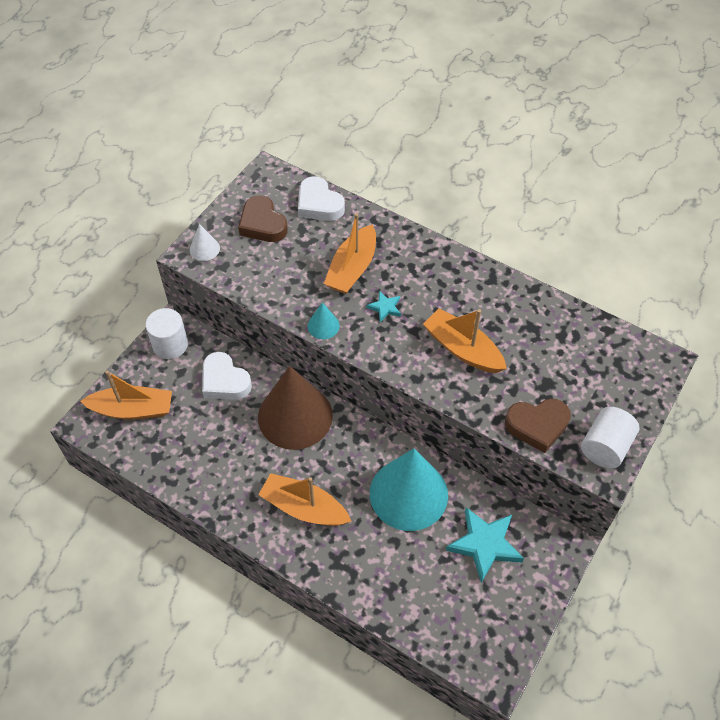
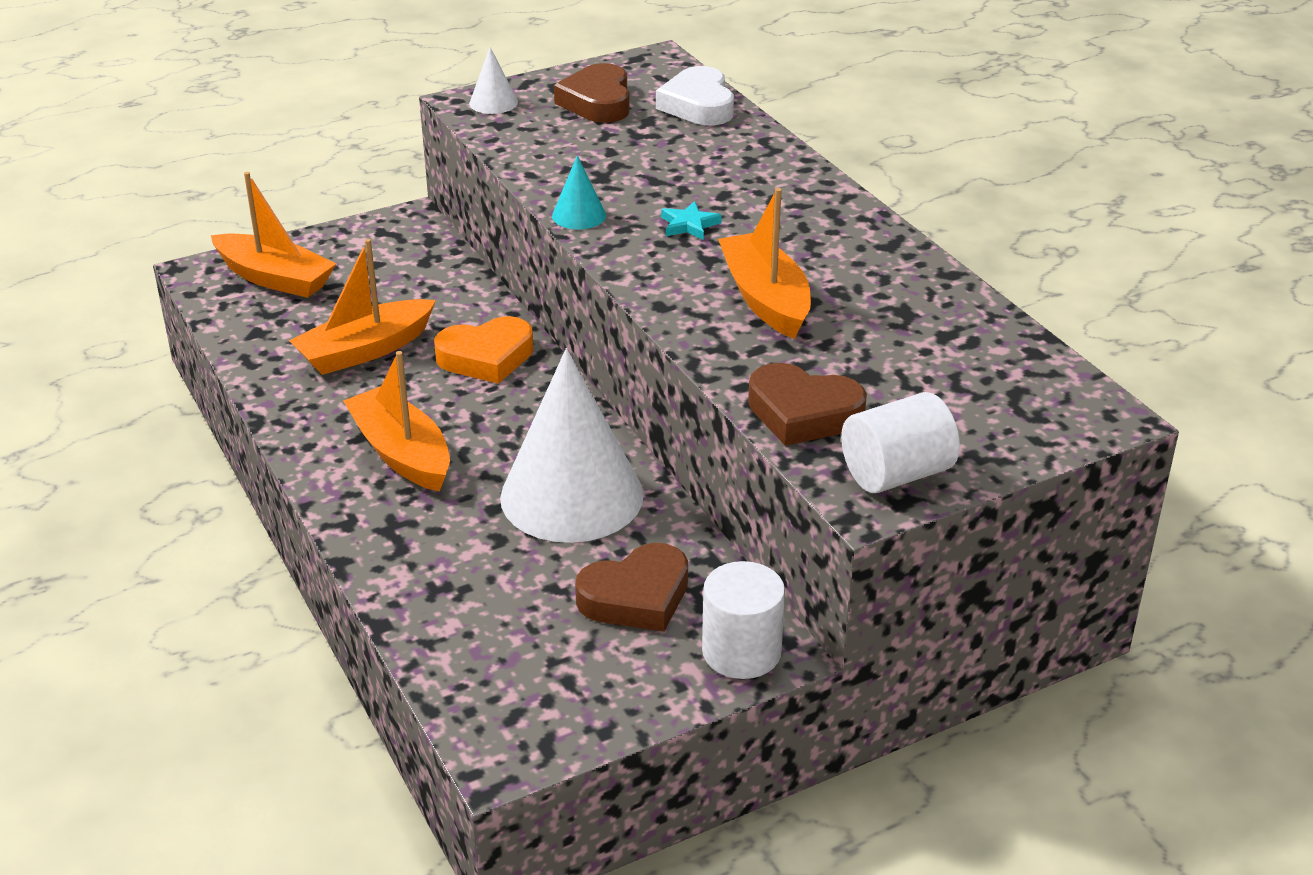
camera: 30 degrees right, 20 degrees down
white cylinder [145,308,188,359] -> white cylinder moved to [702,561,785,679]
white heart [202,352,252,400] -> none
brown cone [258,366,333,450] -> orange heart [434,316,534,384]
orange boat [324,213,376,294] -> orange boat moved to [289,239,436,375]
turquoise cone [370,449,448,531] -> white cone [500,348,644,543]
turquoise star [446,507,524,583] -> brown heart [575,543,688,632]

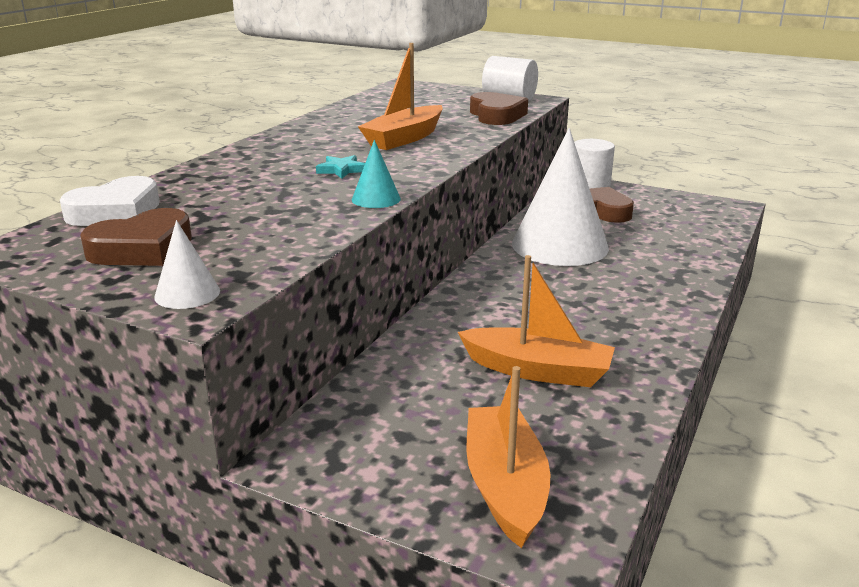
camera: 125 degrees left, 10 degrees down
orange boat [343,351,450,492] -> none
orange heart [434,316,534,384] -> none

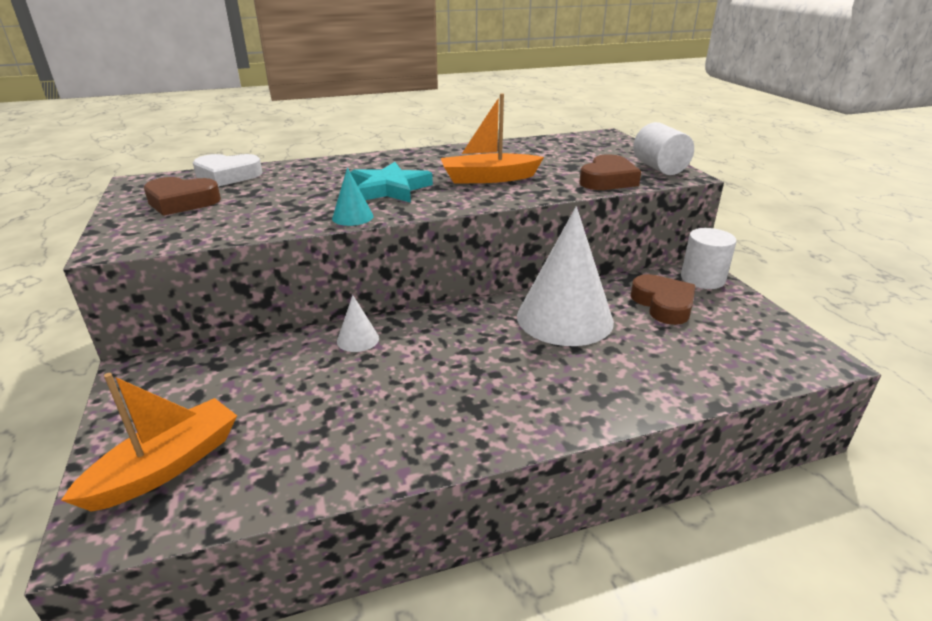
camera: 45 degrees right, 5 degrees up
white cone [154,220,220,309] -> white cone moved to [337,295,379,352]
turquoise star [316,155,365,179] -> turquoise star [350,162,433,203], size x2.01
orange boat [458,255,615,387] -> none

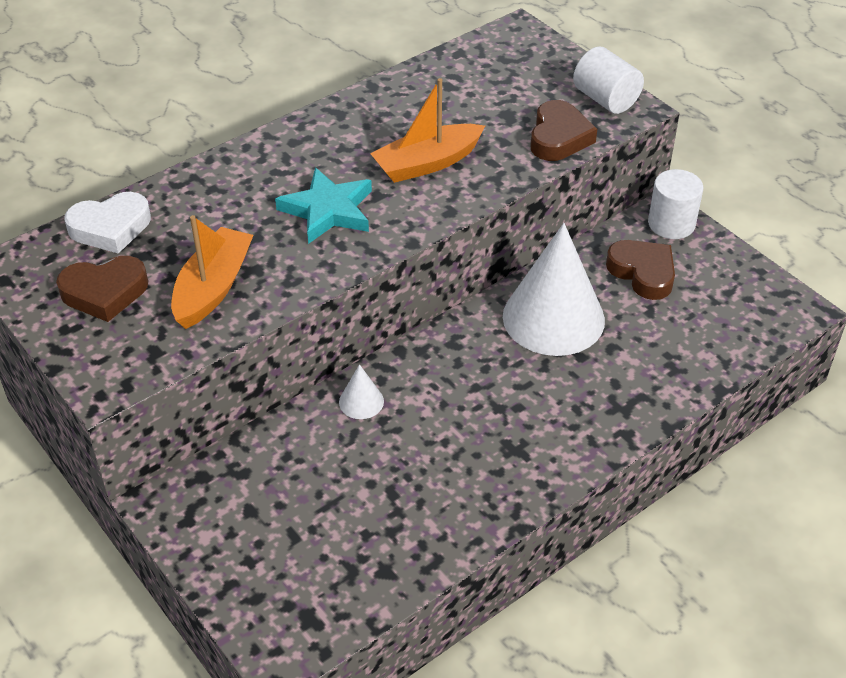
camera: 20 degrees left, 15 degrees up
orange boat [61,373,237,512] -> orange boat moved to [171,215,253,329]
turquoise cone [332,168,374,226] -> none

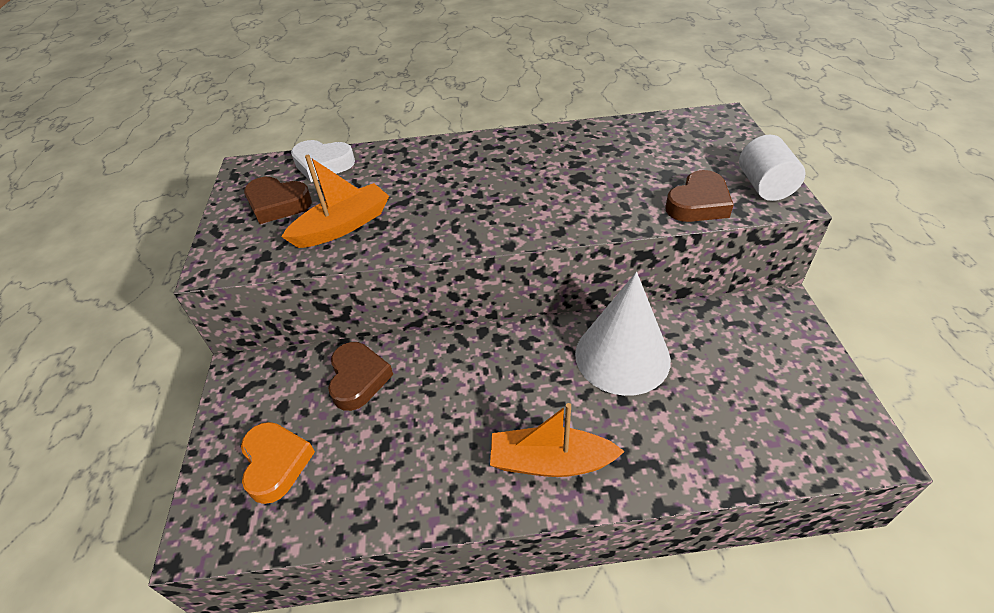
camera: 35 degrees right, 0 degrees up
turquoise star [275,168,372,244] -> none
white cone [339,364,384,419] -> none
orange boat [370,78,485,183] -> orange boat moved to [490,403,625,477]
brown heart [606,240,675,300] -> brown heart moved to [328,342,393,411]
white cylinder [648,169,703,239] -> none
none -> orange heart [241,422,315,504]

